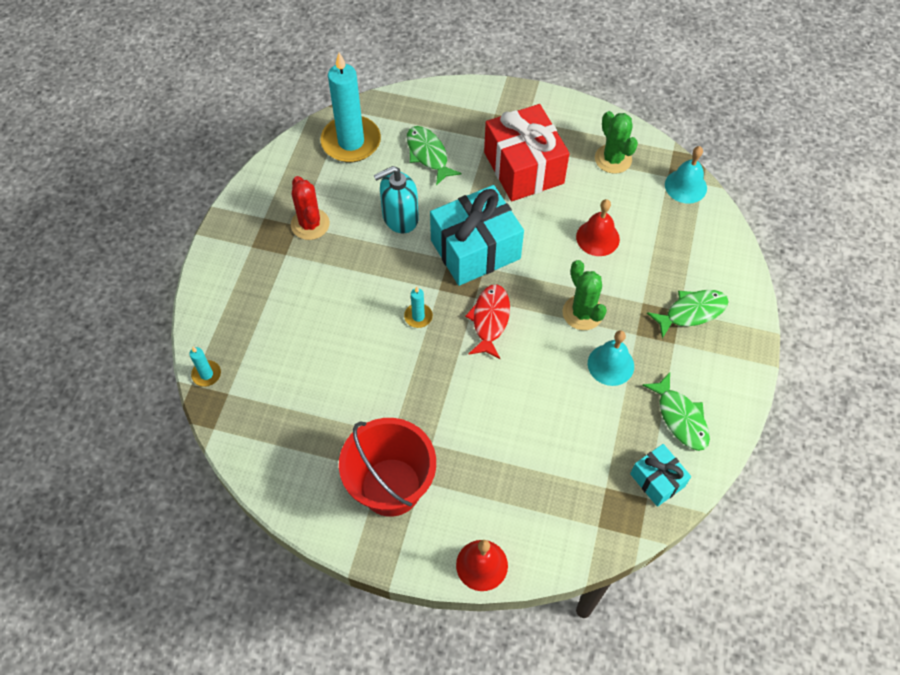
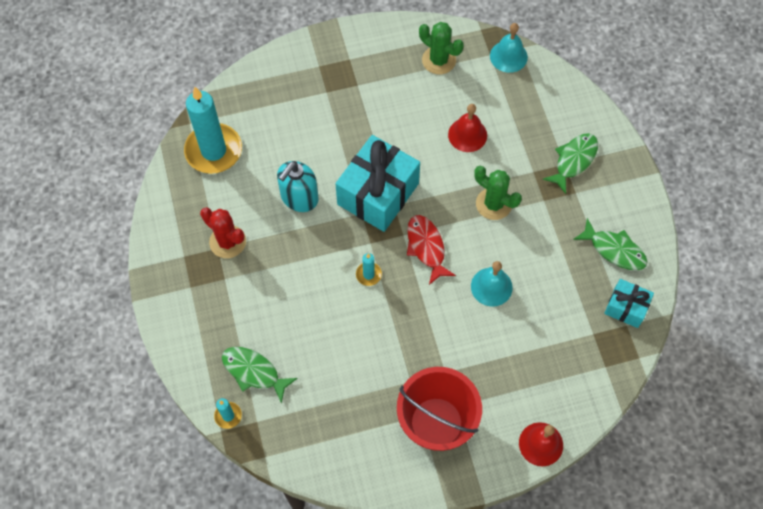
camera: 30 degrees left, 5 degrees up
green fish [407,126,462,186] -> green fish moved to [222,347,298,404]
red gift [484,104,569,201] -> none
turquoise bell [588,330,634,386] -> turquoise bell moved to [471,261,513,307]

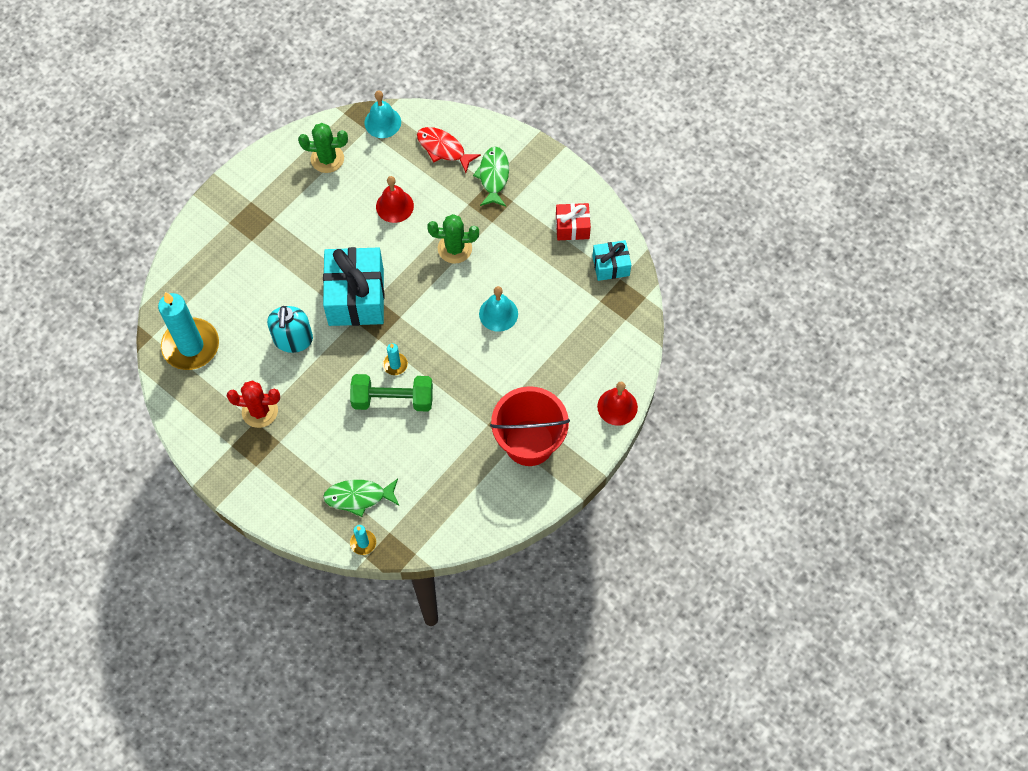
camera: 35 degrees left, 0 degrees up
red fish [407,215,456,285] -> red fish moved to [417,127,481,173]
green fish [573,218,648,271] -> red gift [556,203,591,240]
none -> green dumbbell [350,374,433,412]

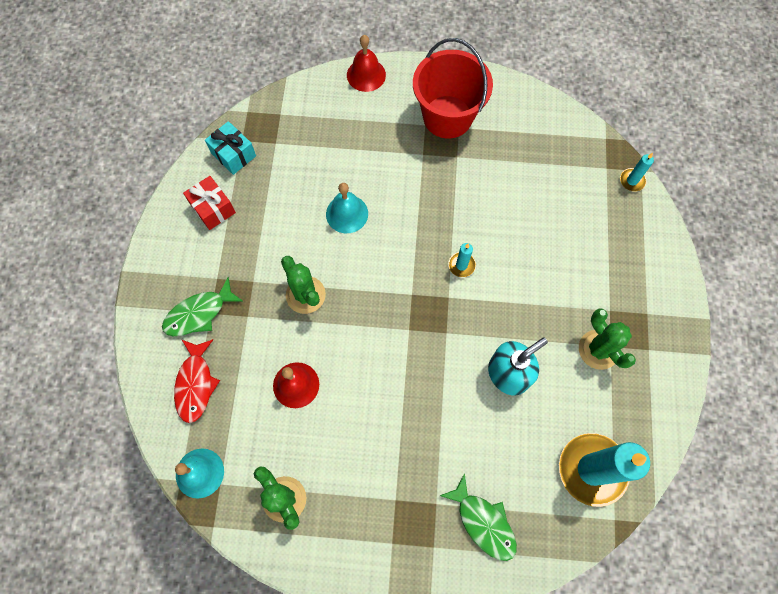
camera: 125 degrees left, 5 degrees up
red cactus [227,380,280,428] -> green cactus [579,308,636,370]
turquoise gift [323,247,384,326] -> none
green fish [323,479,399,517] -> green fish moved to [440,473,517,561]
green dumbbell [350,374,433,412] -> none

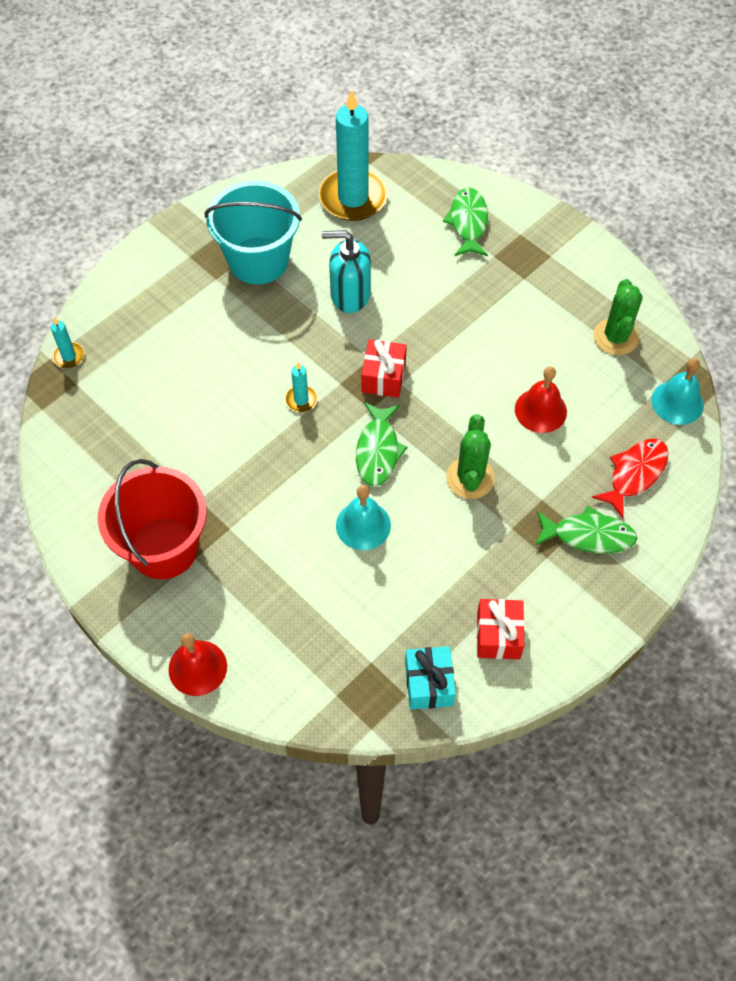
camera: 140 degrees left, 10 degrees down
green cactus [579,308,636,370] -> turquoise bucket [205,181,302,284]
none -> green fish [356,402,408,486]
none -> red gift [361,339,407,398]

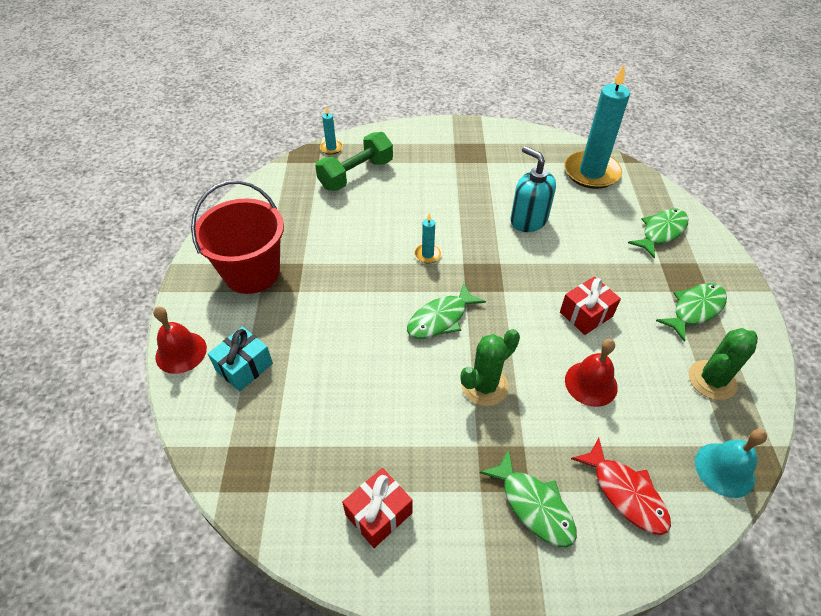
camera: 45 degrees right, 10 degrees down
turquoise bucket [205,181,302,284] -> none
turquoise bell [336,485,391,550] -> none
red gift [361,339,407,398] -> red gift moved to [560,277,621,335]
turquoise gift [405,646,456,709] -> turquoise gift moved to [208,327,273,391]
red fish [592,439,669,518] -> red fish turned 60 degrees clockwise [571,438,671,535]
none -> green dumbbell [315,132,393,191]
none -> green fish [656,283,727,342]

